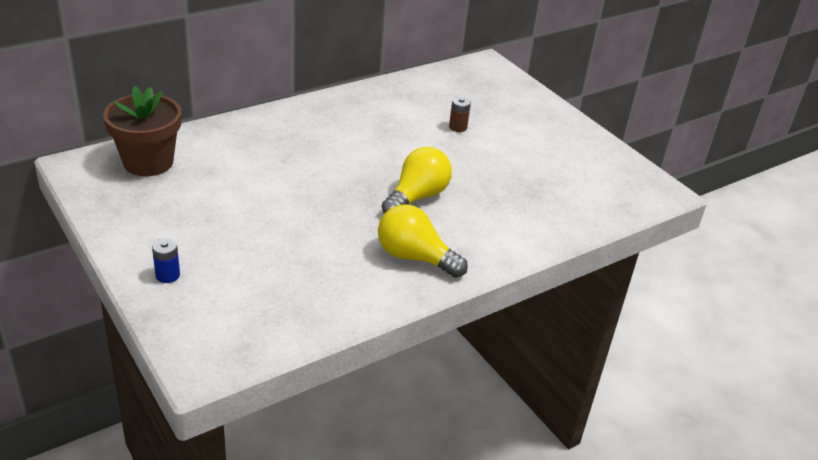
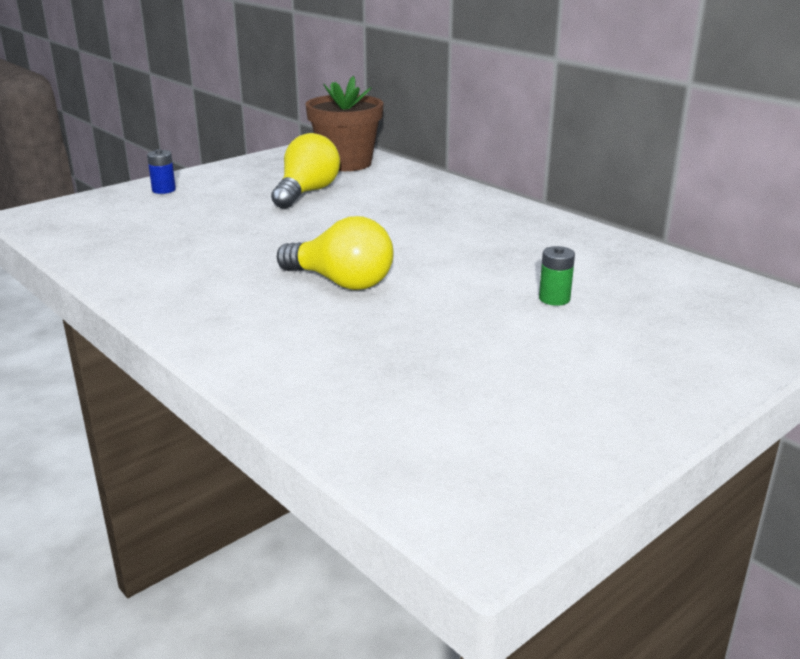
camera: 85 degrees right, 10 degrees down
yellow light bulb [378,204,468,278] -> yellow light bulb moved to [271,133,340,209]
brown battery [449,97,471,132] -> green battery [539,246,575,306]

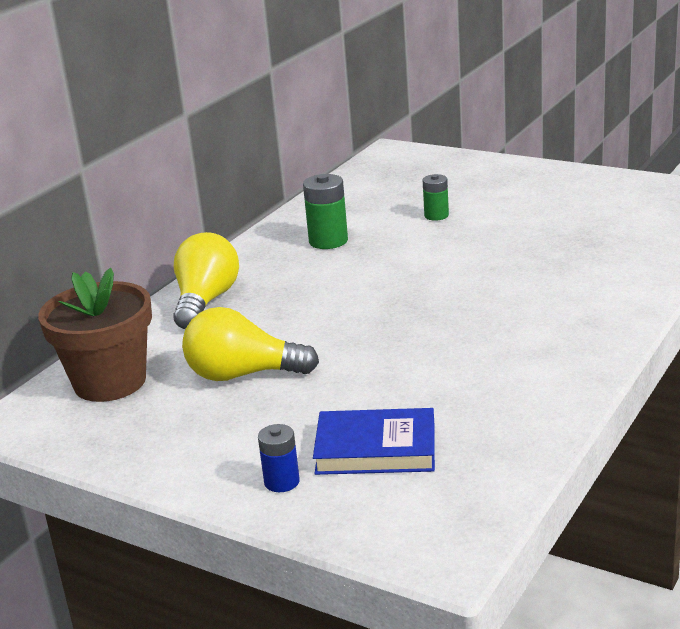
camera: 105 degrees left, 0 degrees up
yellow light bulb [277,216,394,290] -> yellow light bulb moved to [173,232,239,329]
none -> green battery [303,174,348,249]
none -> blue book [313,408,435,475]

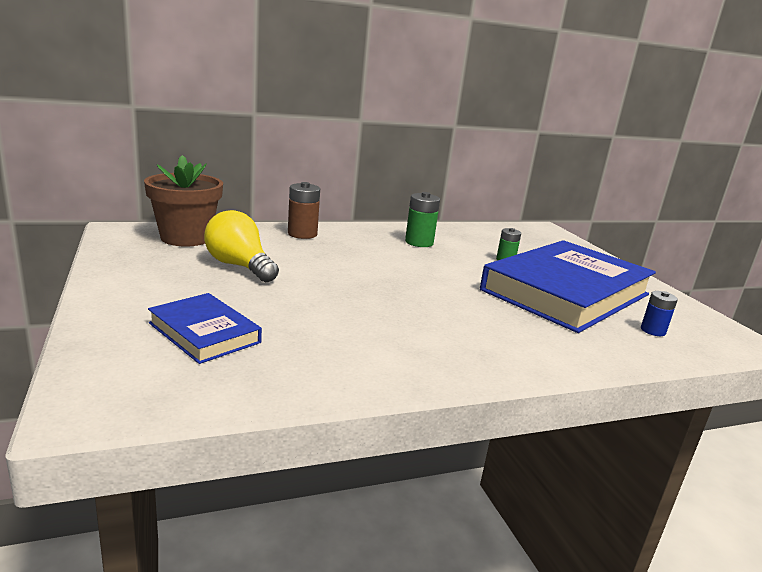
camera: 35 degrees right, 5 degrees down
yellow light bulb [173,232,239,329] -> brown battery [288,182,320,239]
blue battery [258,424,300,492] -> blue battery moved to [641,291,678,336]
none -> blue book [480,240,656,333]

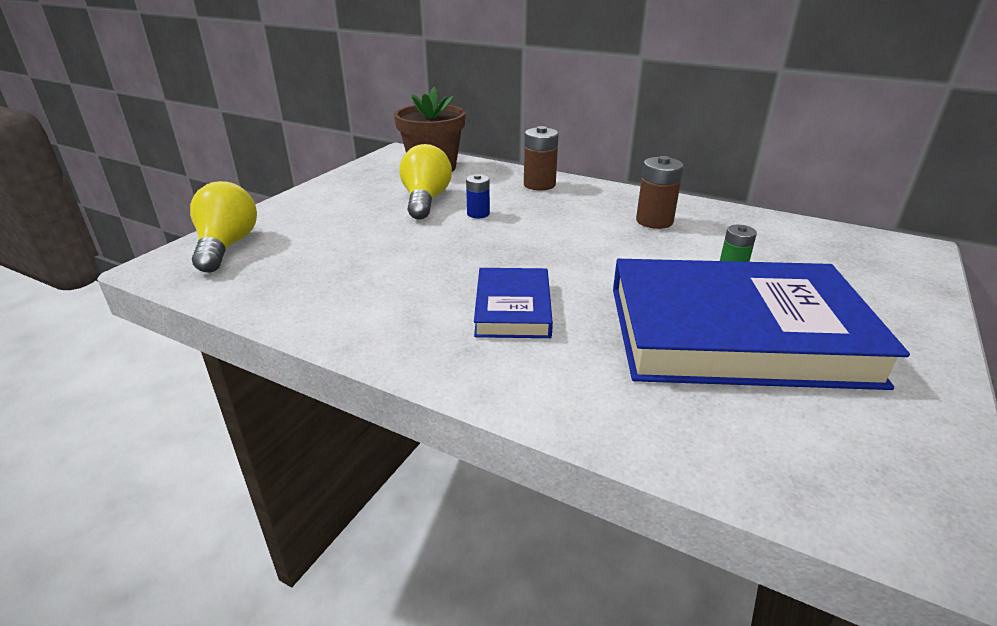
camera: 50 degrees right, 10 degrees up
blue book [148,293,262,364] -> blue book moved to [474,268,553,338]
green battery [405,192,440,247] -> brown battery [636,156,683,229]
blue battery [641,291,678,336] -> blue battery moved to [466,174,490,218]
none -> yellow light bulb [190,181,257,273]

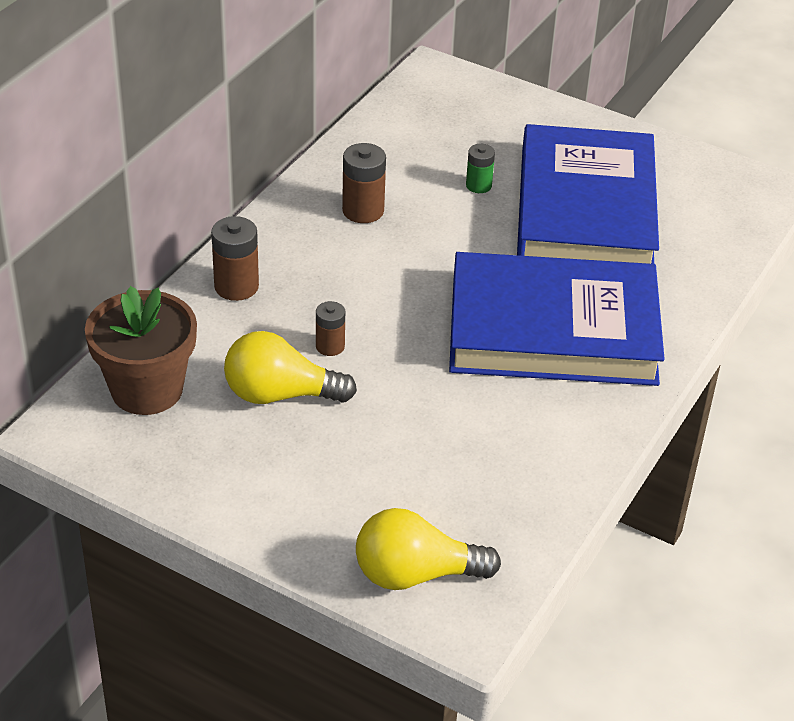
camera: 90 degrees left, 10 degrees up
blue battery [466,174,490,218] -> brown battery [316,301,345,356]
blue book [474,268,553,338] -> blue book [449,252,665,386], size x2.09

